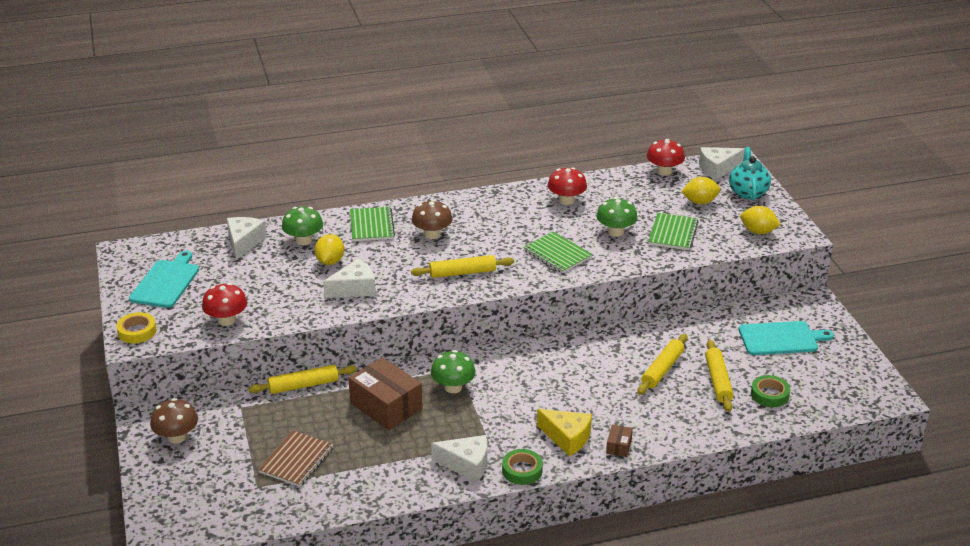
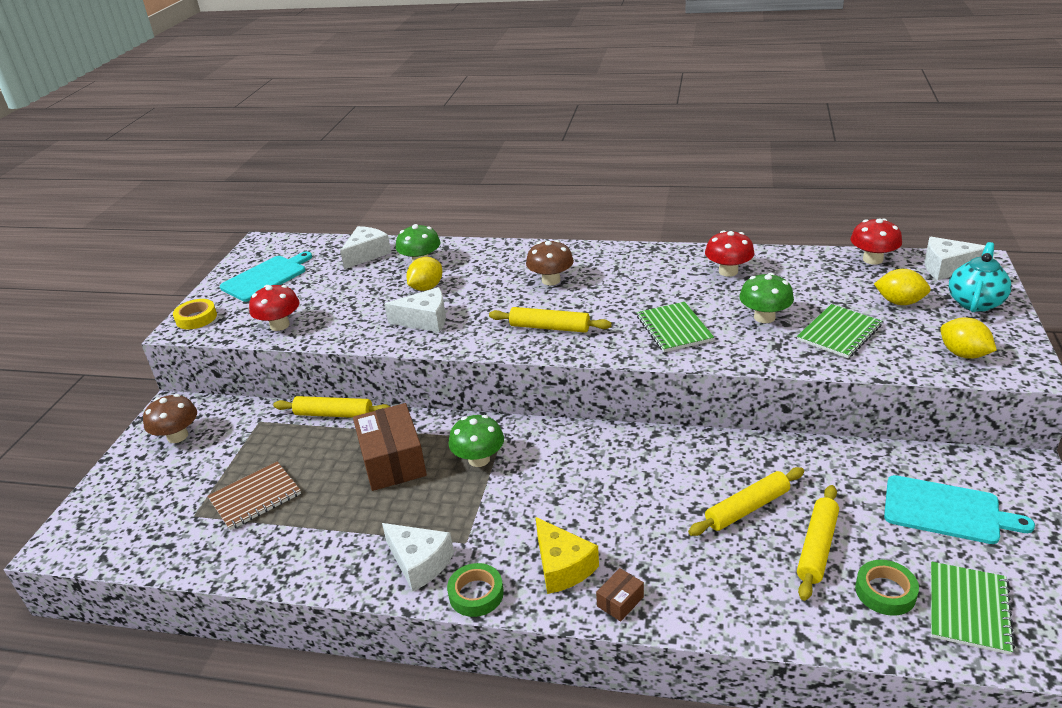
camera: 30 degrees right, 0 degrees up
green notebook [350,207,395,242] -> green notebook moved to [931,562,1015,655]

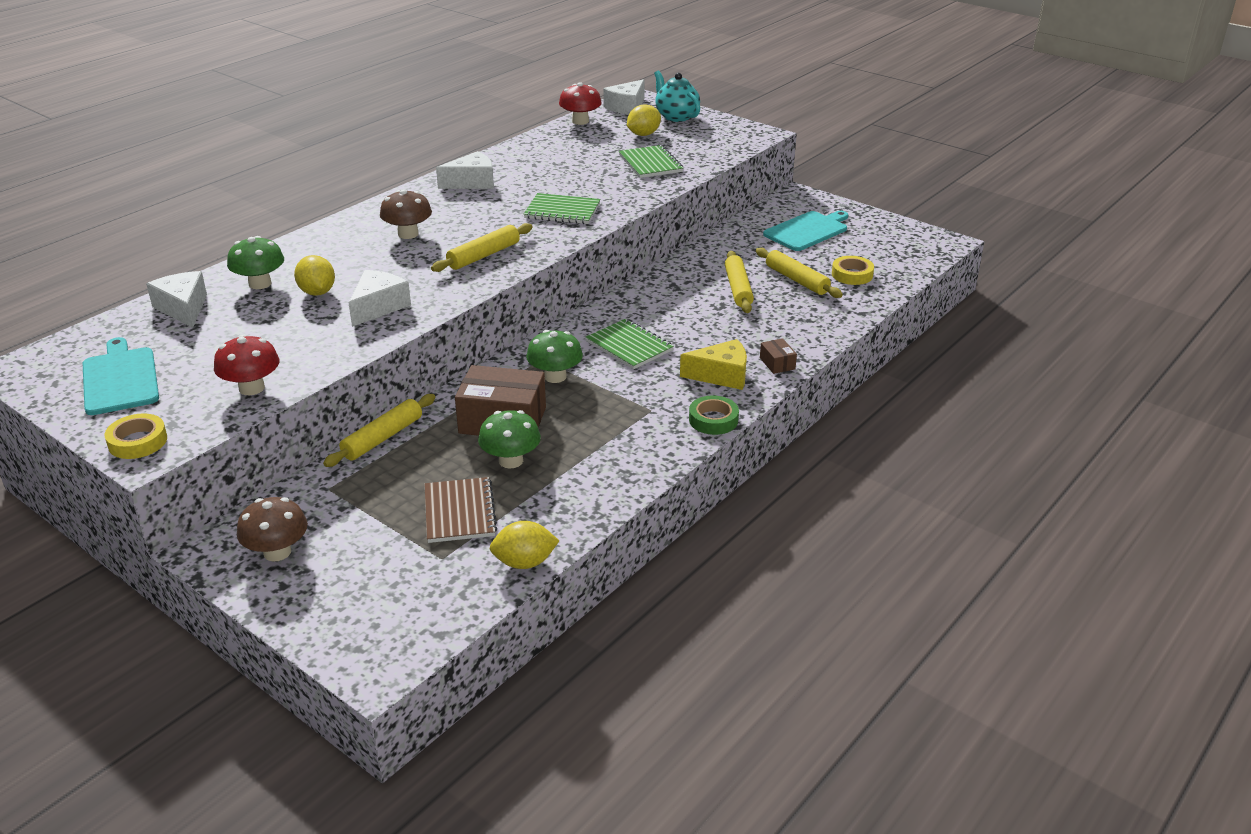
camera: 65 degrees left, 0 degrees up
white cheese [382,523,454,591] -> white cheese moved to [436,151,494,189]
red mushroom [705,230,754,277] -> none
green mushroom [739,273,794,323] -> green mushroom moved to [478,410,541,469]
green tape [855,560,919,616] -> yellow tape [832,256,874,285]
green notebook [931,562,1015,655] -> green notebook moved to [586,319,674,369]
yellow lemon [940,318,997,359] -> yellow lemon moved to [489,521,559,569]

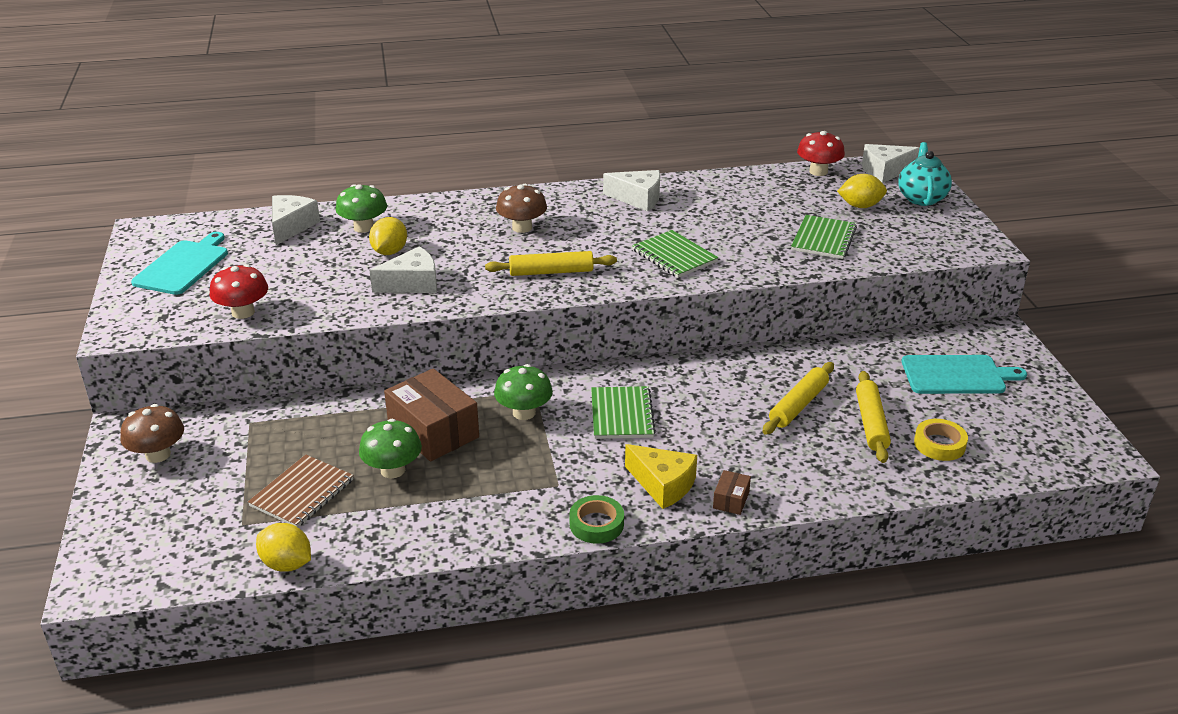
camera: 40 degrees right, 0 degrees up
yellow tape [104,413,167,459] -> none
yellow rolling pin [323,394,436,467] -> none

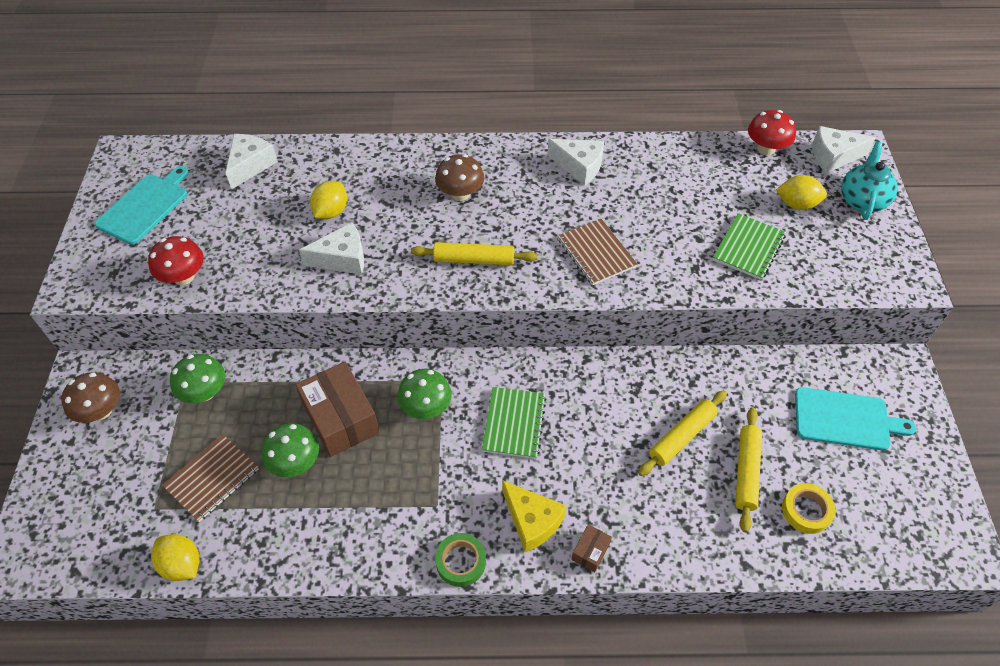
camera: 10 degrees right, 20 degrees up
green mushroom [336,184,387,233] -> green mushroom moved to [170,354,225,403]
green notebook [632,230,719,278] -> brown notebook [558,219,637,285]

